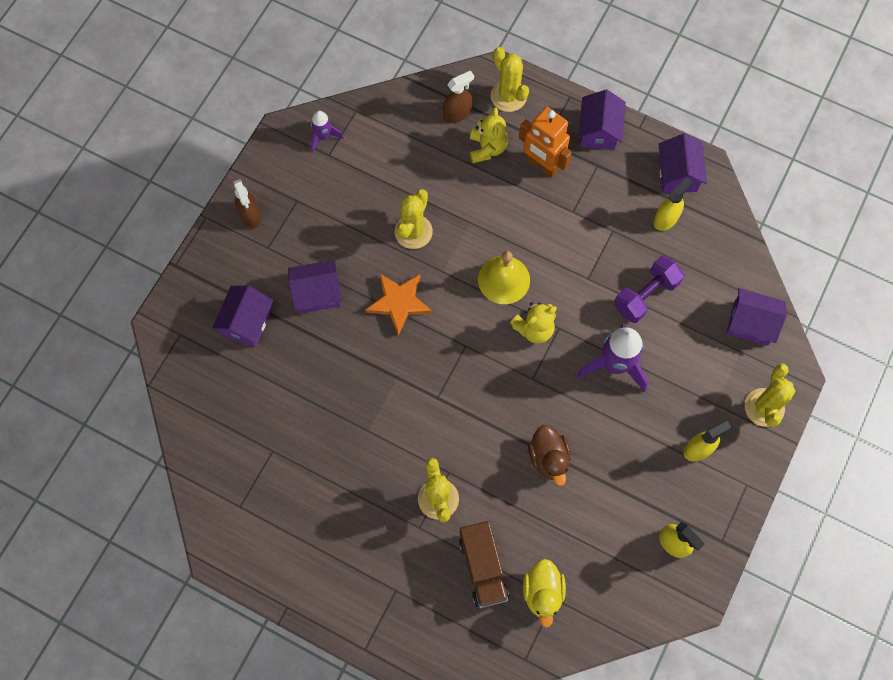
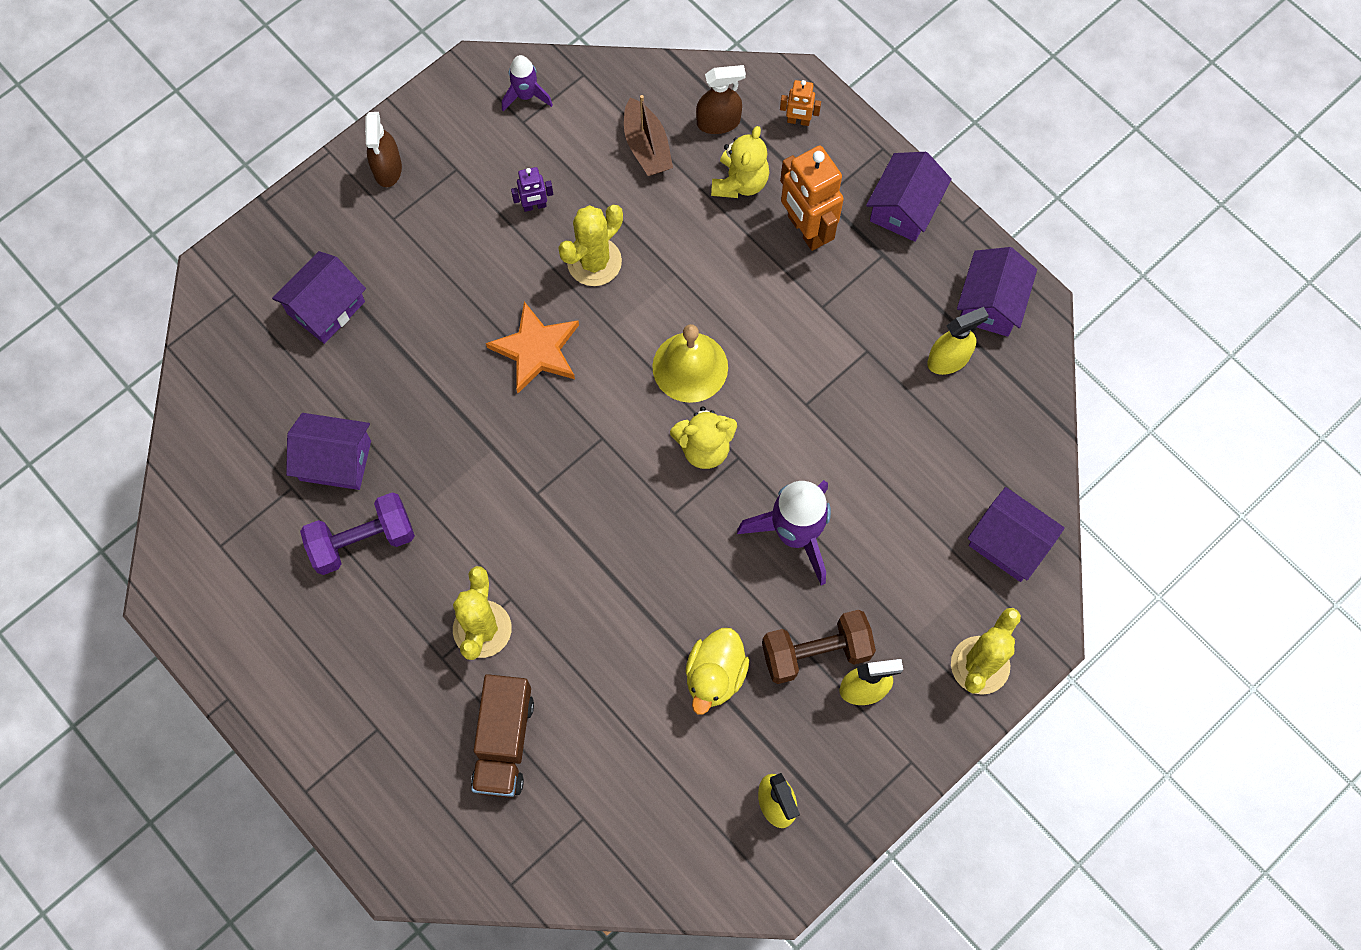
camera: 20 degrees right, 0 degrees up
purple house [288,260,342,314] -> purple house moved to [286,413,371,490]
yellow cactus [491,47,529,112] -> orange robot [780,80,821,126]
yellow duck [523,559,566,628] -> yellow duck moved to [685,628,749,715]
brown duck [528,425,571,486] -> none
purple dumbbell [614,256,684,323] -> purple dumbbell moved to [300,492,415,575]
none -> purple robot [511,167,553,212]
none -> brown boat [624,95,673,176]
none -> brown dumbbell [762,610,876,684]

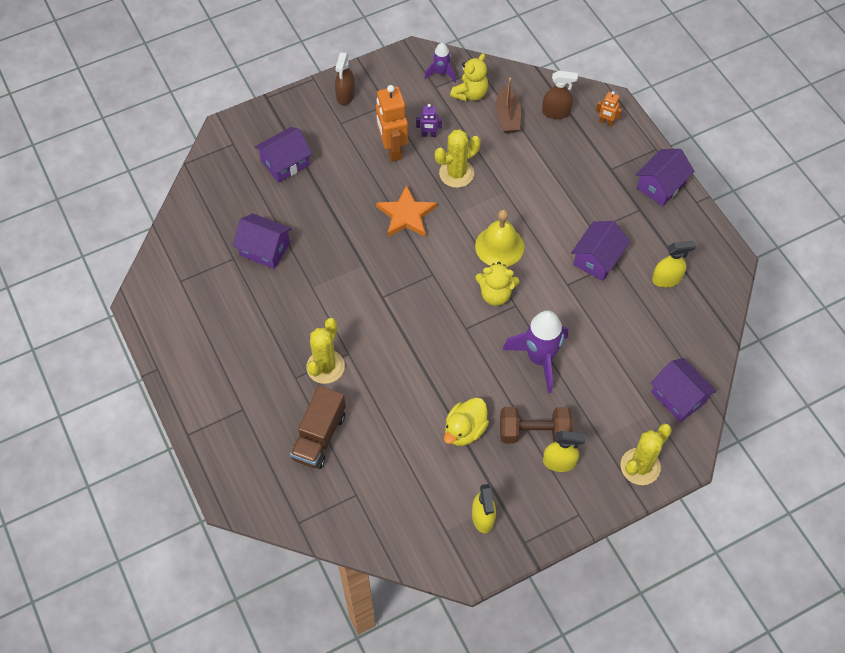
camera: 15 degrees right, 10 degrees down
purple dumbbell [300,492,415,575] -> none
yellow teddy bear [711,126,769,198] -> yellow teddy bear moved to [450,53,488,101]
orange robot [780,146,844,251] -> orange robot moved to [376,85,408,162]
purple house [957,247,1037,337] -> purple house moved to [571,221,630,281]

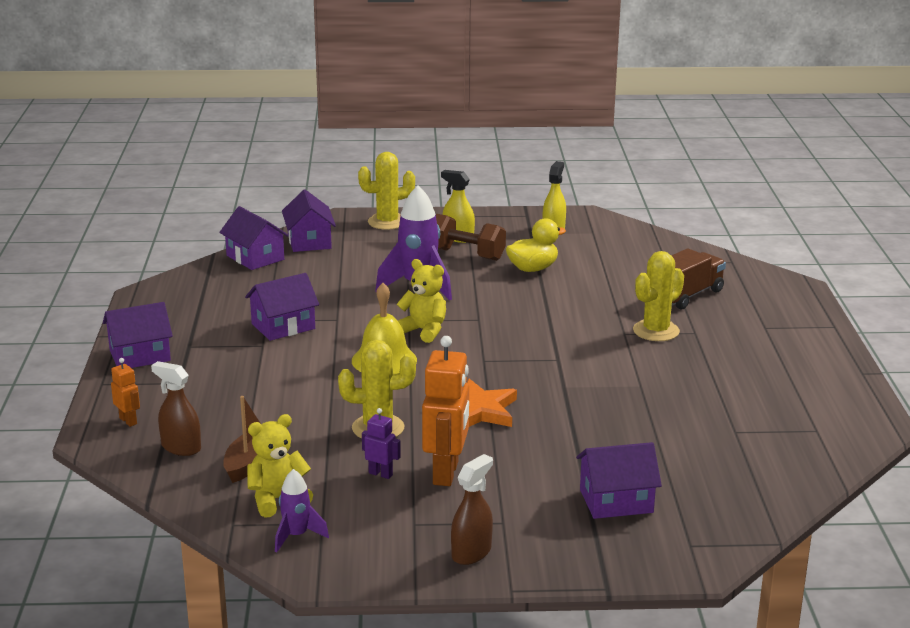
camera: 155 degrees left, 35 degrees down
purple house [233,213,292,269] -> purple house moved to [219,206,289,270]
yellow spray bottle [652,241,696,287] -> none

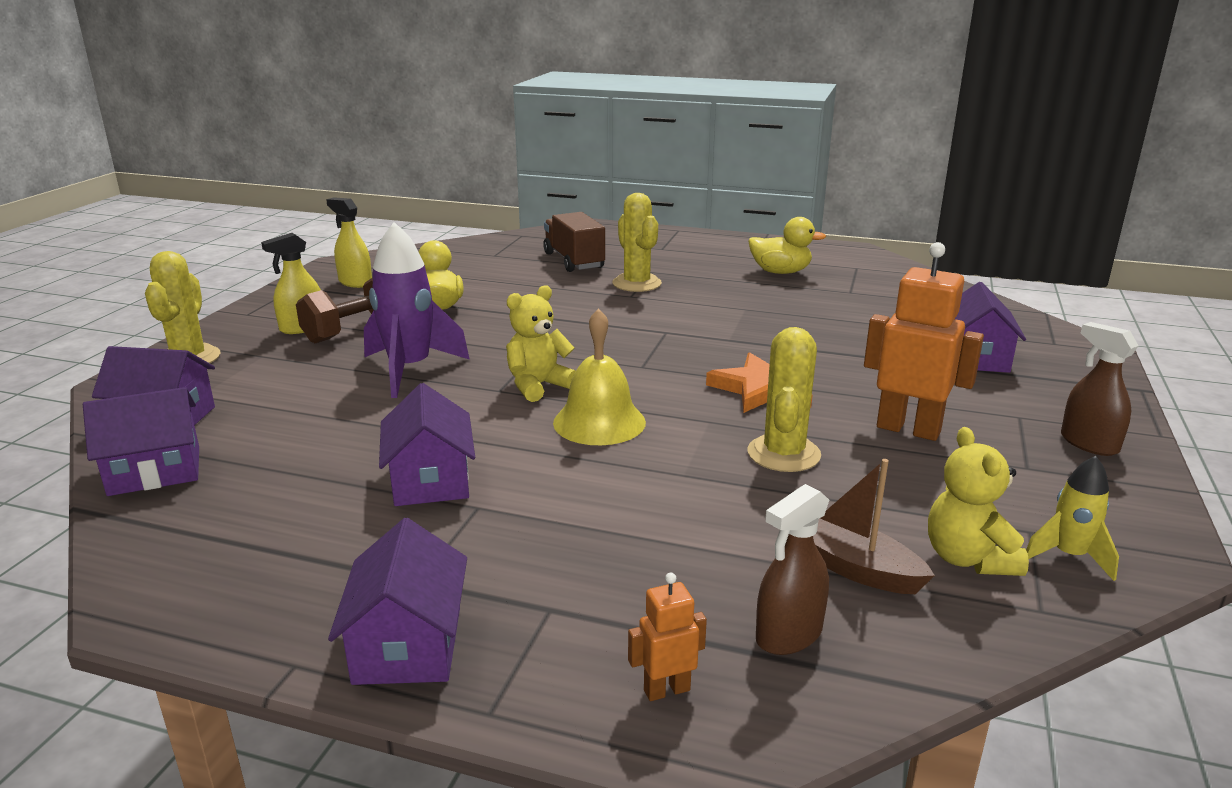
camera: 70 degrees left, 0 degrees up
purple rocket [275,469,329,552] -> yellow rocket [1026,456,1119,581]
purple robot [362,408,401,479] -> none
none -> yellow duck [748,217,826,274]

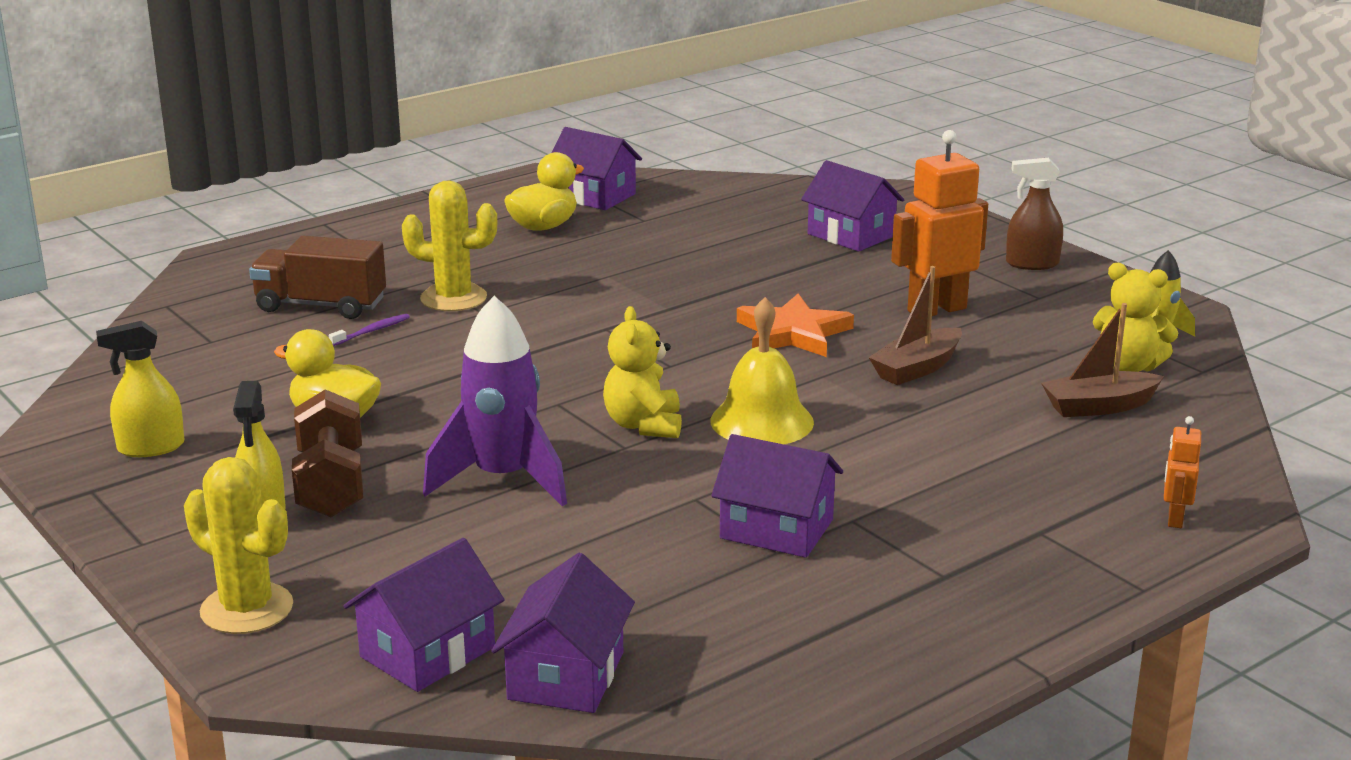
camera: 55 degrees left, 0 degrees up
purple house [328,518,467,685] -> purple house moved to [552,127,642,210]
yellow cactus [747,327,821,472] -> brown boat [868,266,962,385]
brown spray bottle [756,484,829,655] -> none
none -> purple toothbrush [329,314,410,346]

